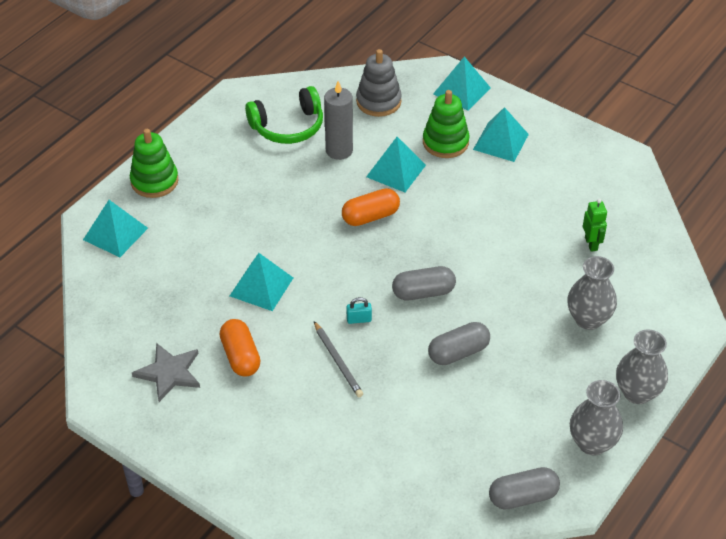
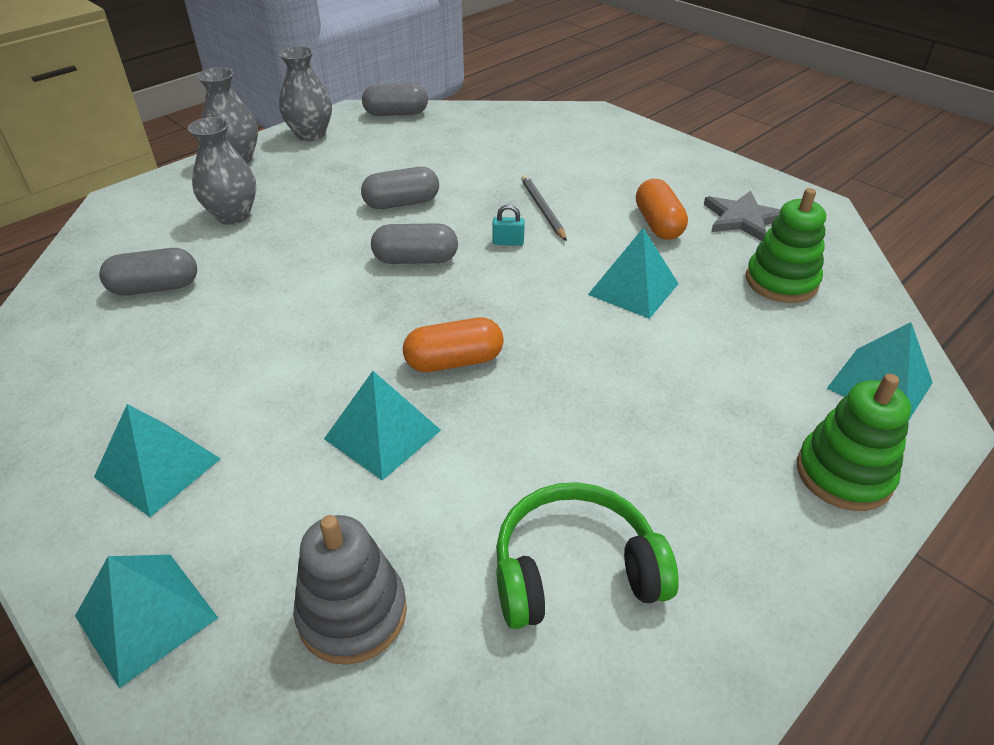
camera: 170 degrees left, 5 degrees down
grey candle [324,81,353,160] -> none
green stacking toy [423,90,470,158] -> green stacking toy moved to [746,188,826,303]
green robot [583,199,607,252] -> grey capsule [99,248,197,296]

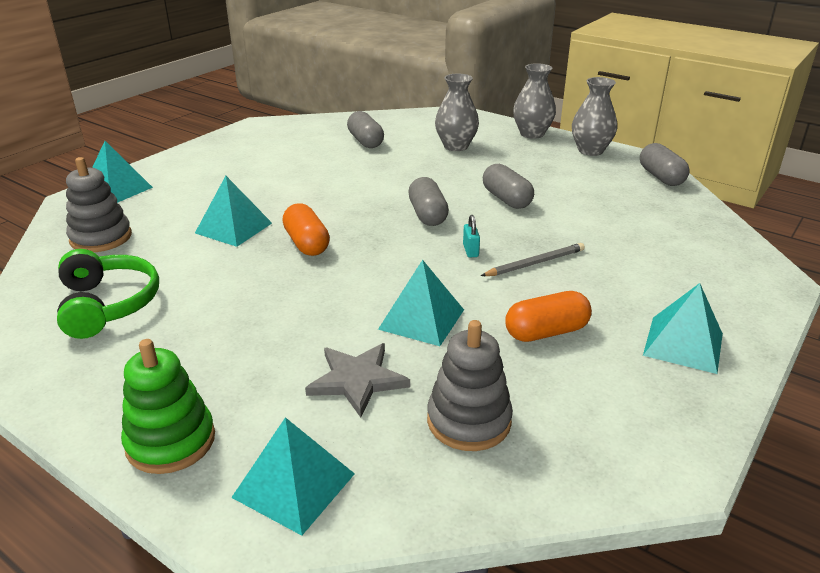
camera: 80 degrees right, 10 degrees down
turquoise pyramid [94,404,221,517] -> turquoise pyramid moved to [643,283,723,374]
grey star [704,190,780,241] -> grey star moved to [305,343,410,417]
green stacking toy [746,188,826,303] -> grey stacking toy [427,320,513,451]

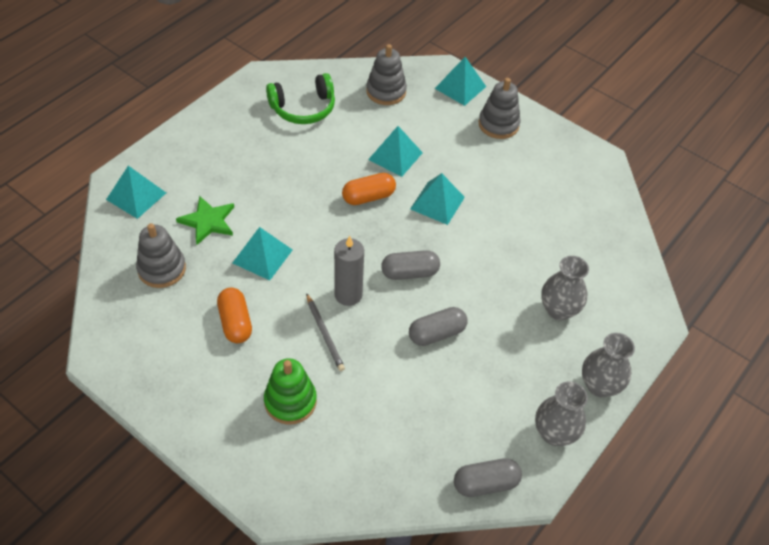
camera: 90 degrees right, 20 degrees up
green stacking toy [121,339,215,474] -> green stacking toy moved to [264,358,317,425]
grey star [305,343,410,417] -> green star [176,196,234,245]
grey capsule [347,111,384,148] -> none
turquoise padlock [463,215,480,257] -> grey candle [334,236,364,306]
turquoise pyramid [643,283,723,374] -> turquoise pyramid moved to [410,173,465,225]
none -> grey stacking toy [479,78,521,139]

